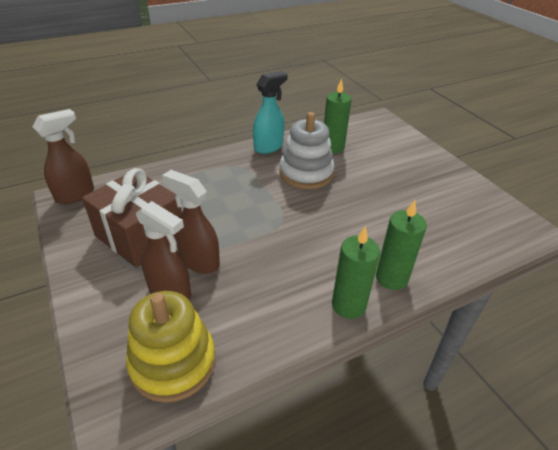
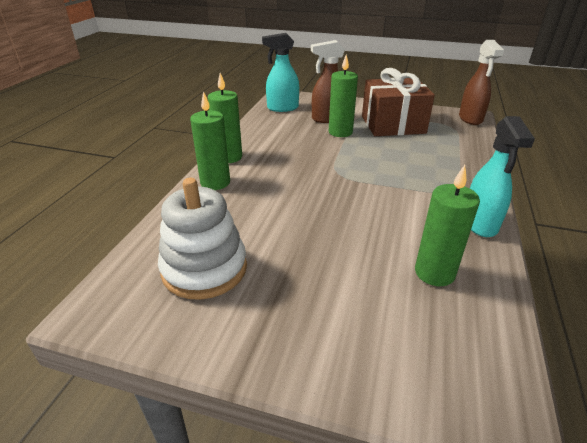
camera: 135 degrees right, 5 degrees down
yellow stacking toy [126,291,215,402] -> turquoise spray bottle [262,33,299,112]
brown spray bottle [162,170,220,274] -> green candle [329,54,358,137]
white stacking toy [279,112,334,189] -> white stacking toy moved to [158,178,247,300]

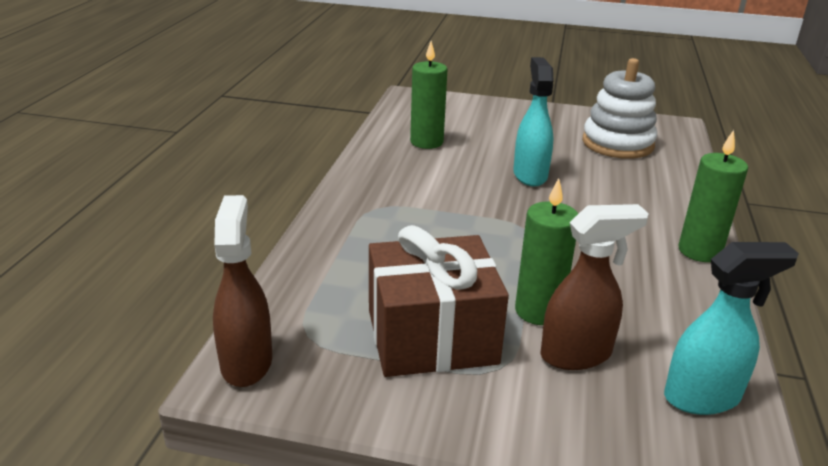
camera: 175 degrees right, 5 degrees down
green candle [190,91,230,190] -> none
turquoise spray bottle [470,116,535,237] -> turquoise spray bottle moved to [513,57,553,186]

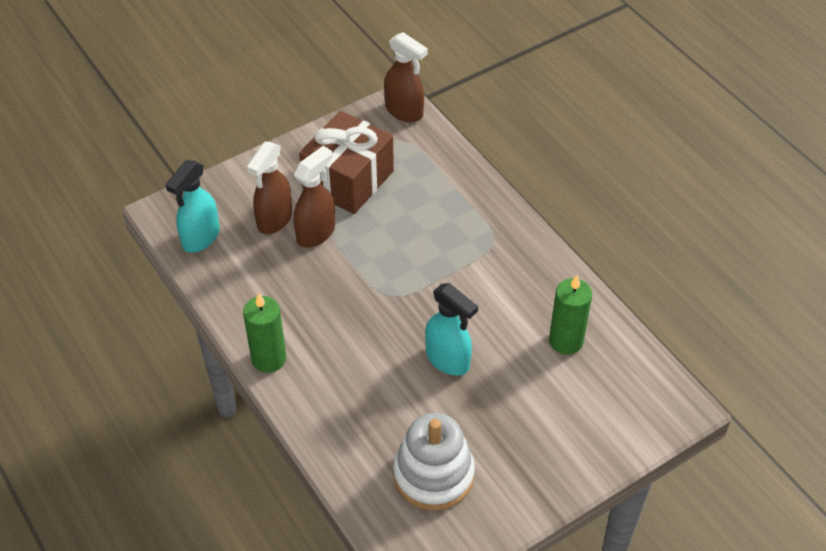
camera: 135 degrees right, 20 degrees up
green candle [515,178,578,325] -> brown spray bottle [293,146,335,248]

